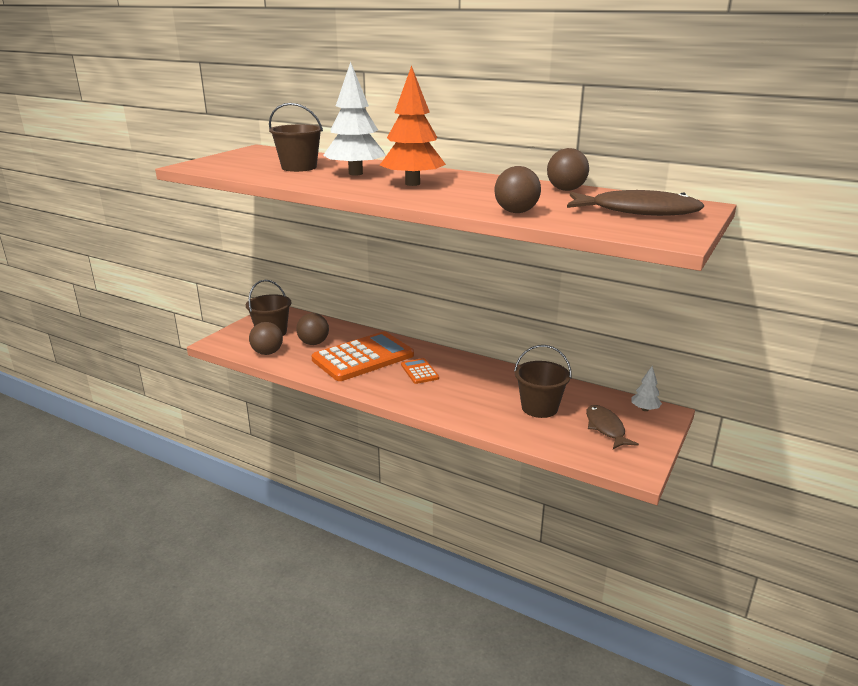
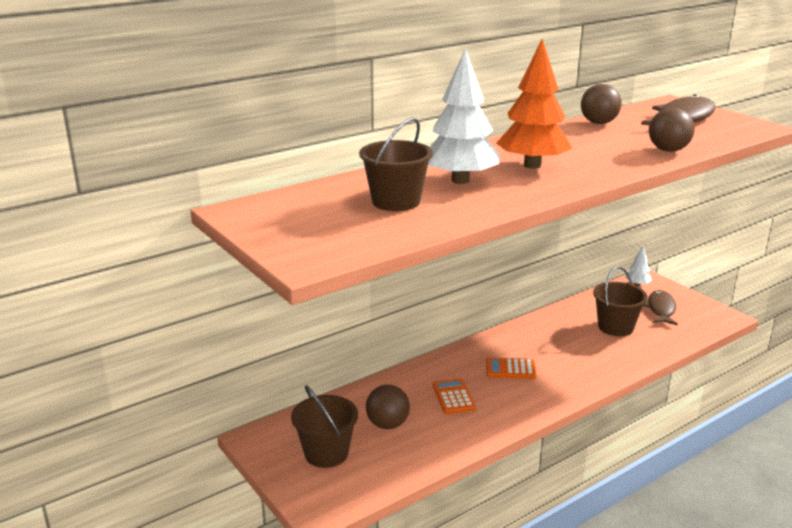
camera: 65 degrees left, 0 degrees up
brown ball [249,322,283,355] -> none
orange calculator [312,331,414,381] -> orange calculator [433,378,476,414], size x0.45
brown fish [586,405,639,449] -> brown fish turned 90 degrees clockwise [643,290,678,325]

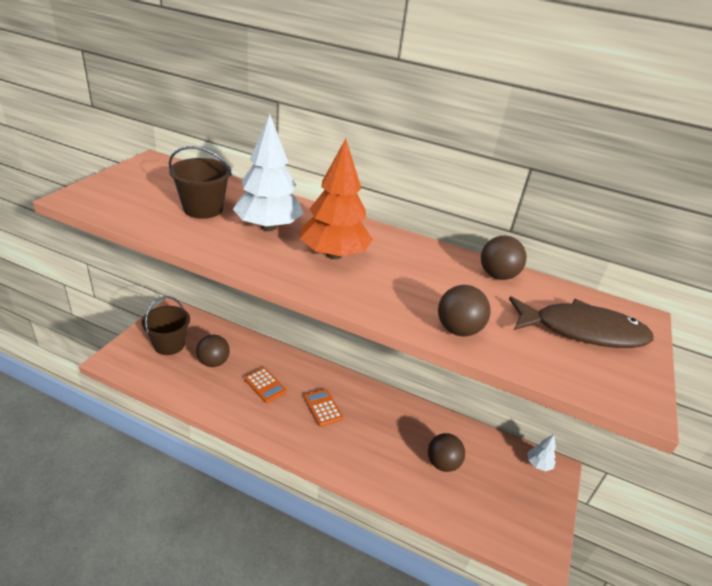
camera: 55 degrees right, 10 degrees up
orange calculator [433,378,476,414] -> orange calculator turned 90 degrees clockwise [244,368,287,403]
brown bucket [593,266,648,336] -> brown ball [428,433,465,472]
brown fish [643,290,678,325] -> none

